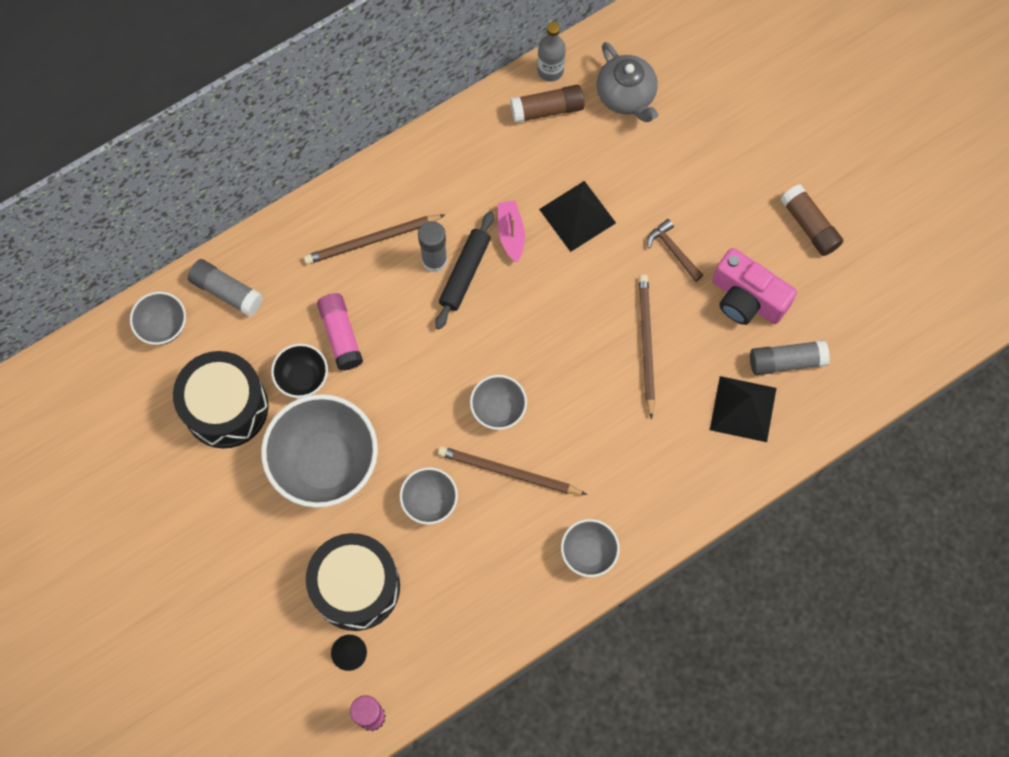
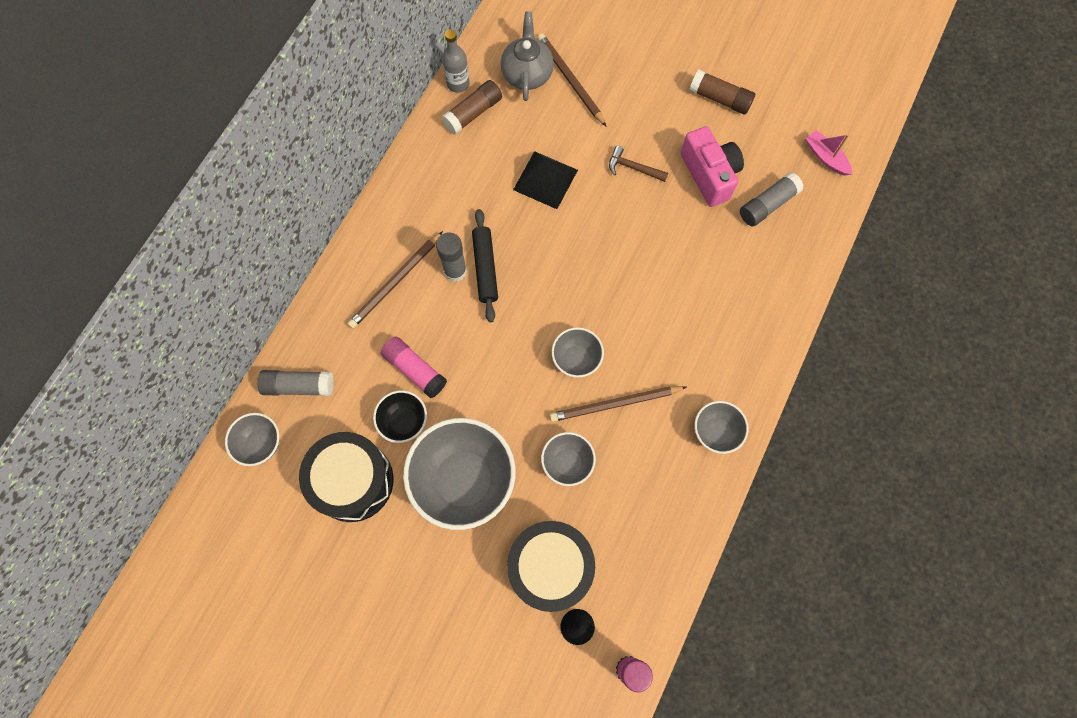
camera: 30 degrees left, 0 degrees up
pink boat [498,200,525,263] -> pink boat moved to [805,130,852,176]
grey teapot [597,42,658,122] -> grey teapot turned 120 degrees counterclockwise [501,12,554,101]
brown pencil [639,275,655,419] -> brown pencil moved to [537,33,607,127]
black pyramid [710,376,777,442] -> none
pink camera [712,248,797,325] -> pink camera turned 120 degrees counterclockwise [681,126,744,207]

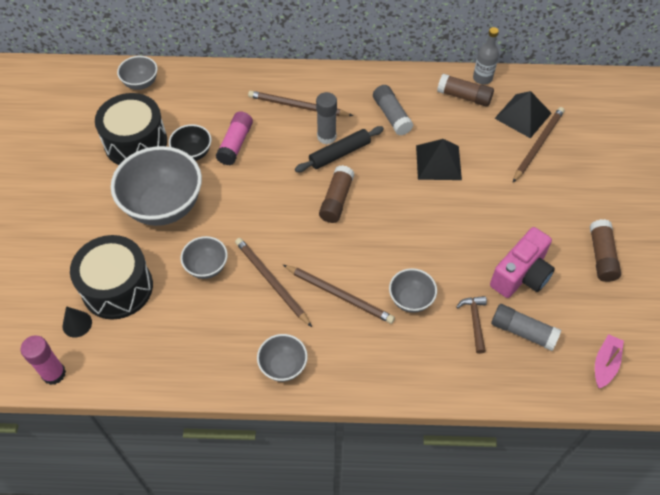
camera: 65 degrees right, 15 degrees down
grey glue stick [257,370,334,396] -> grey glue stick moved to [373,85,413,135]
grey teapot [501,12,554,101] -> black pyramid [494,91,552,138]
grey bowl [551,327,604,378] -> grey bowl moved to [389,268,437,313]
brown hammer [609,145,668,182] -> brown hammer moved to [456,296,487,354]
none -> brown pencil [283,265,395,324]
none -> brown glue stick [319,165,354,223]

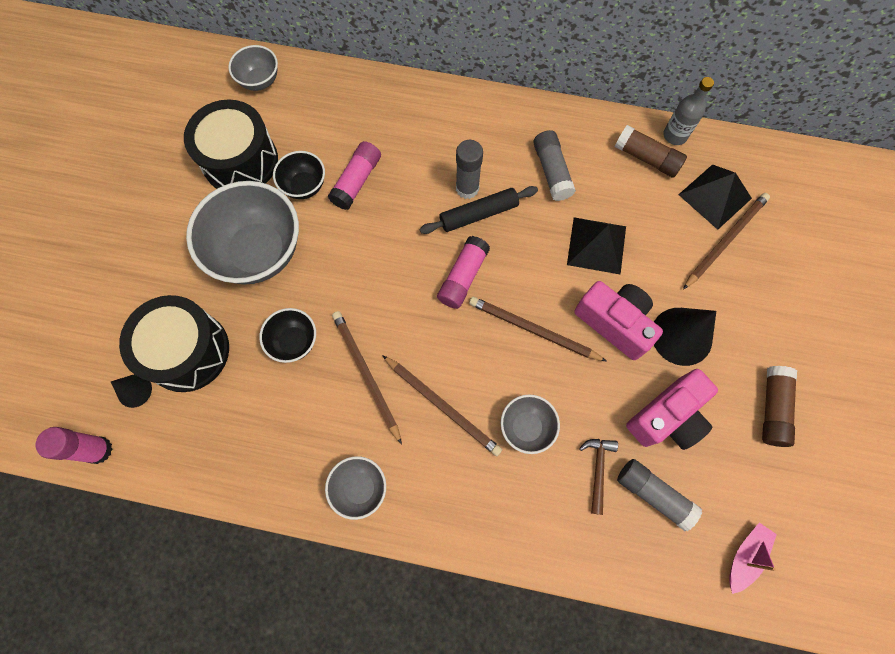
camera: 10 degrees right, 15 degrees up
grey bowl [181,236,228,279] -> black bowl [259,308,316,363]
brown pencil [248,91,353,116] -> brown pencil moved to [469,297,607,362]
brown glue stick [319,165,354,223] -> pink glue stick [437,236,490,309]
none -> pink camera [574,281,663,360]
none -> black cone [654,308,716,366]

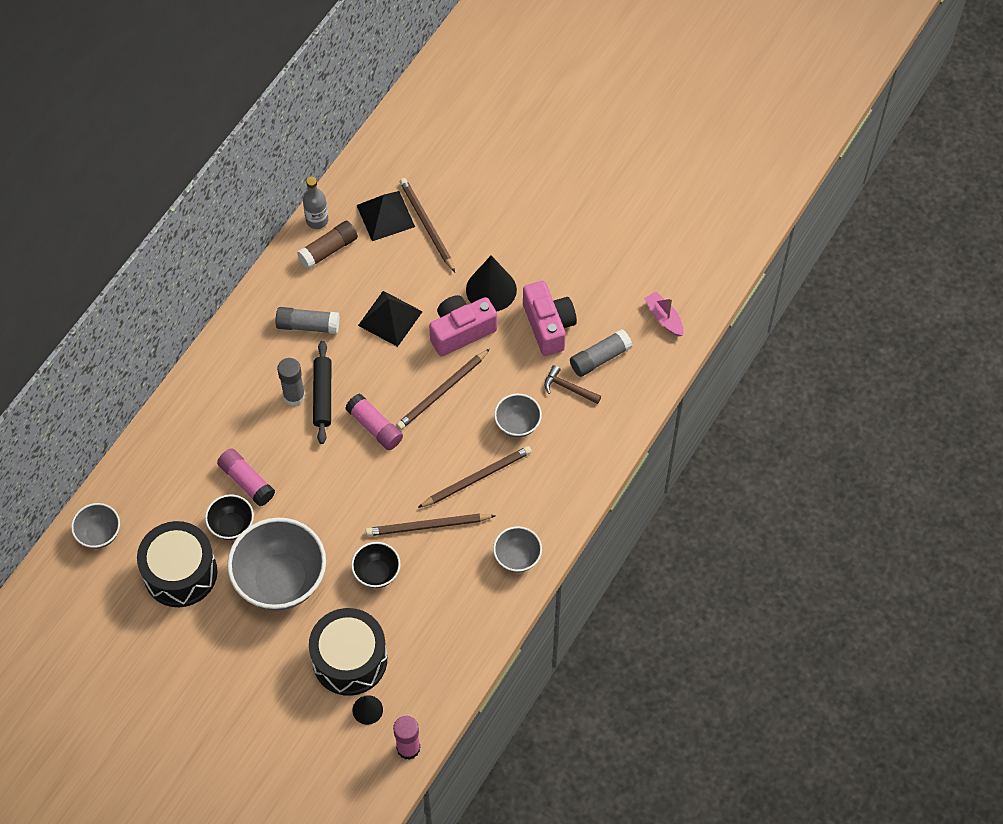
camera: 70 degrees left, 10 degrees down
brown glue stick [762,366,797,447] -> none

